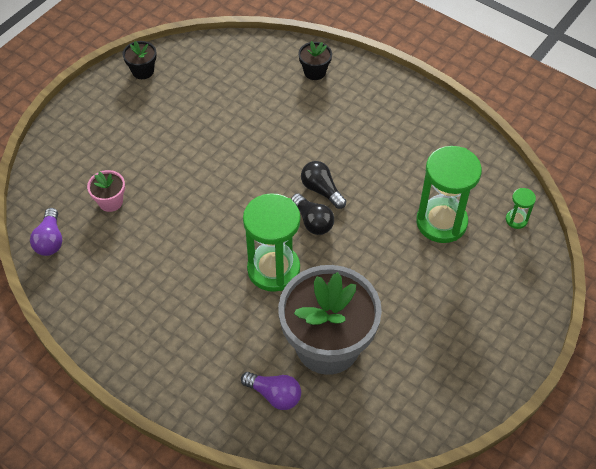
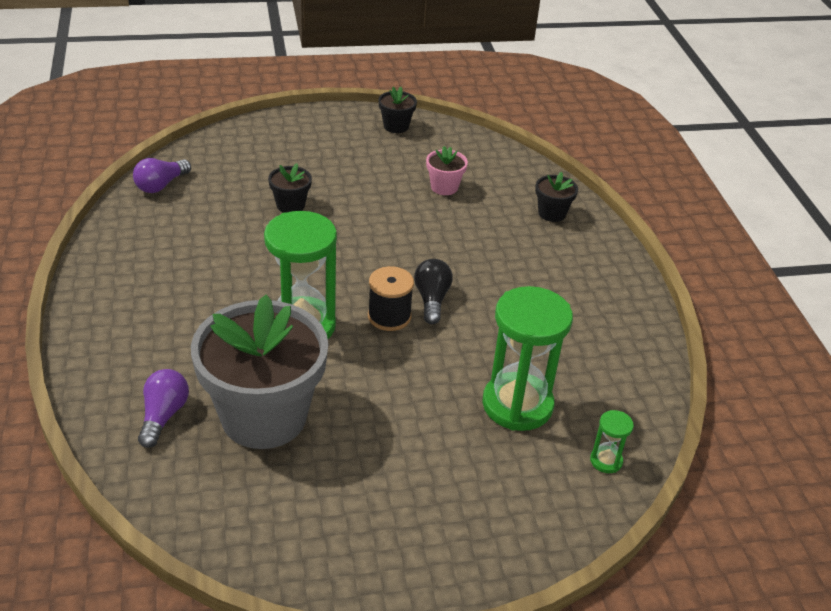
camera: 40 degrees right, 15 degrees down
pink flower pot [87,170,125,212] -> pink flower pot moved to [426,146,468,195]
purple light bulb [241,372,301,410] -> purple light bulb turned 150 degrees counterclockwise [138,369,189,448]
black light bulb [291,193,334,235] -> black spool [368,266,414,331]
none -> black flower pot [268,163,312,213]

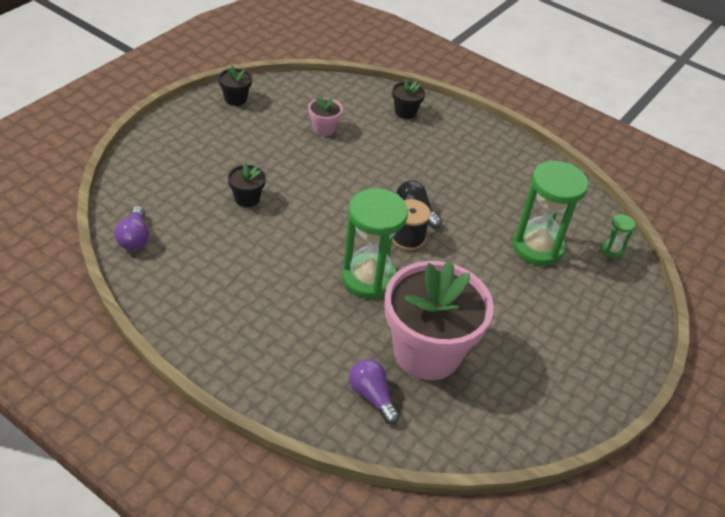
camera: 45 degrees left, 5 degrees up
grey flower pot [191,295,328,449] -> pink flower pot [385,261,494,380]

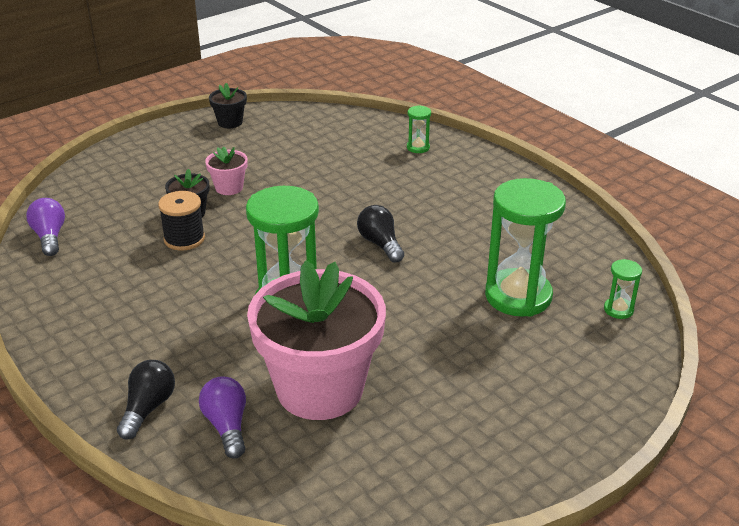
camera: 20 degrees right, 10 degrees down
purple light bulb [115,206,149,250] -> purple light bulb turned 150 degrees clockwise [26,198,65,256]
pink flower pot [308,96,343,136] -> pink flower pot moved to [205,146,248,195]
black flower pot [392,79,425,119] -> green hourglass [407,105,431,153]
black spool [392,199,431,251] -> black spool moved to [158,191,205,250]
none -> black light bulb [117,360,175,440]

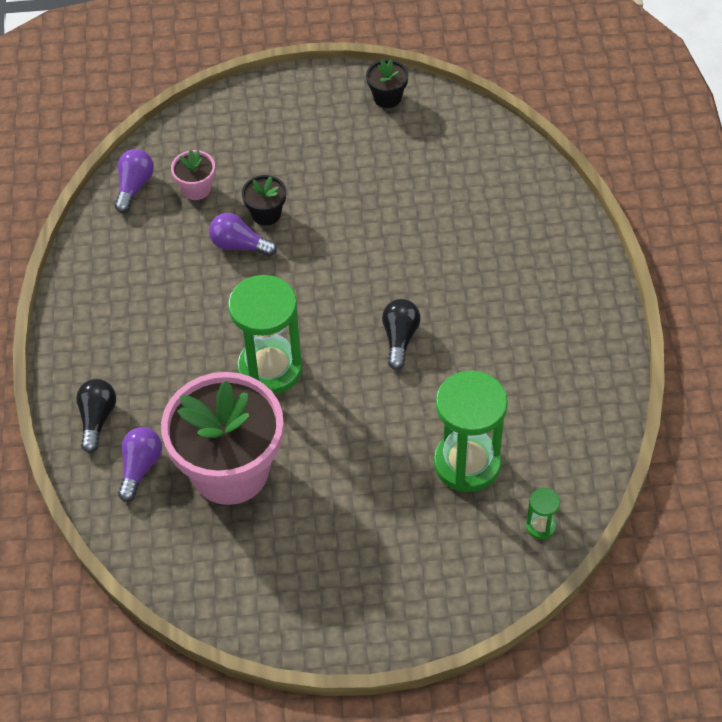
camera: 35 degrees right, 20 degrees up
black light bulb [117,360,175,440] -> black light bulb turned 45 degrees counterclockwise [76,379,116,453]
black spool [158,191,205,250] -> purple light bulb [209,213,277,257]
pink flower pot [205,146,248,195] -> pink flower pot moved to [171,150,215,200]
green hourglass [407,105,431,153] -> none

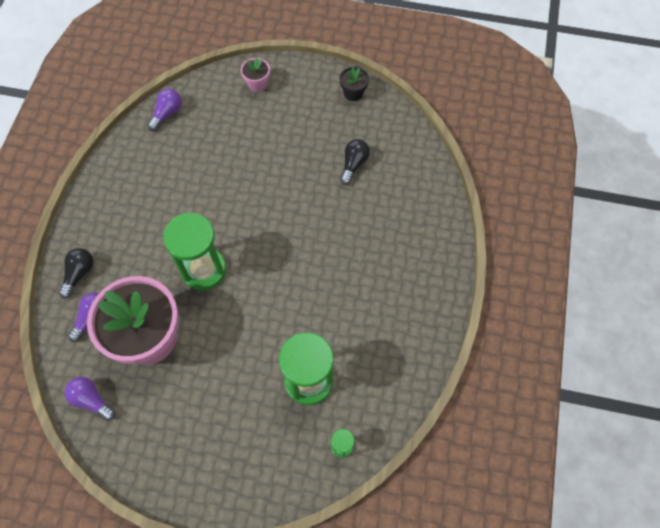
camera: 15 degrees right, 10 degrees up
pink flower pot [171,150,215,200] -> pink flower pot moved to [241,57,270,92]
purple light bulb [209,213,277,257] -> purple light bulb moved to [65,377,115,421]
black flower pot [242,175,286,226] -> none
black light bulb [382,299,421,370] -> black light bulb moved to [340,139,370,185]

